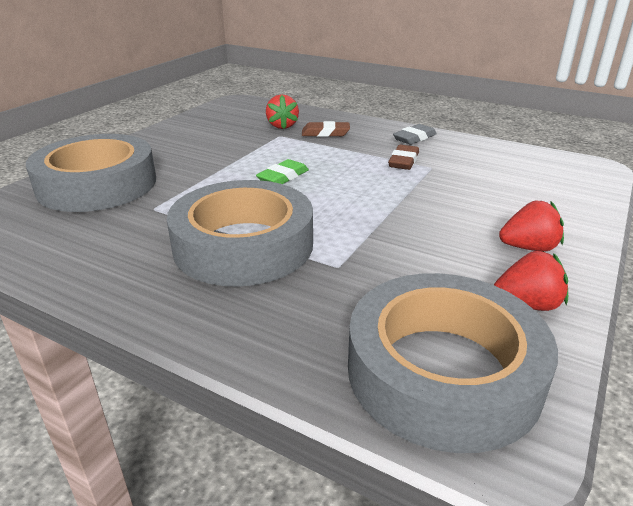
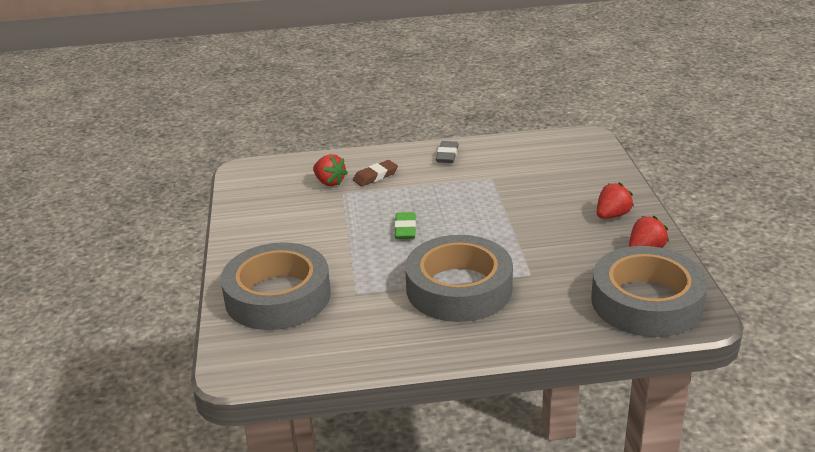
camera: 35 degrees left, 0 degrees up
brown eraser [388,145,419,170] -> none

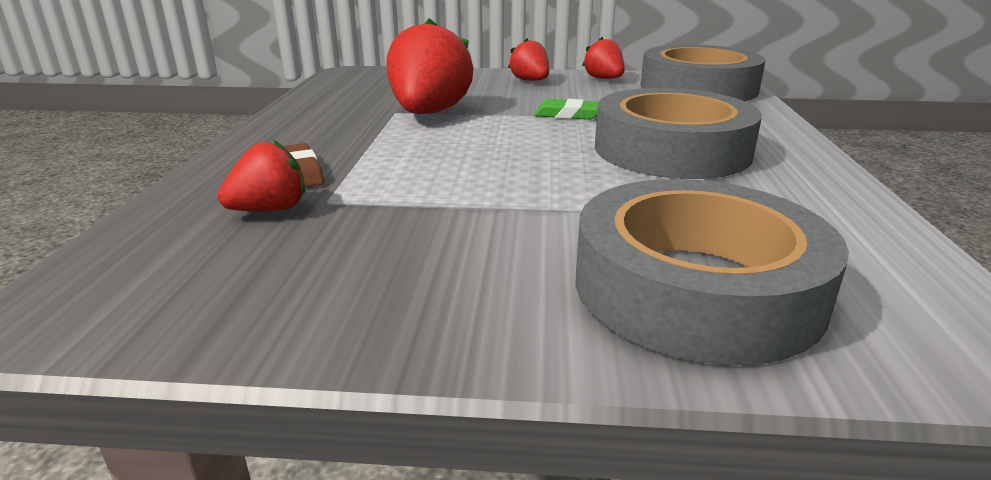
camera: 80 degrees left, 5 degrees down
green eraser [395,212,416,239] -> green eraser moved to [534,99,598,120]
grey eraser [436,141,459,163] -> none
none -> red strawberry [387,18,473,114]

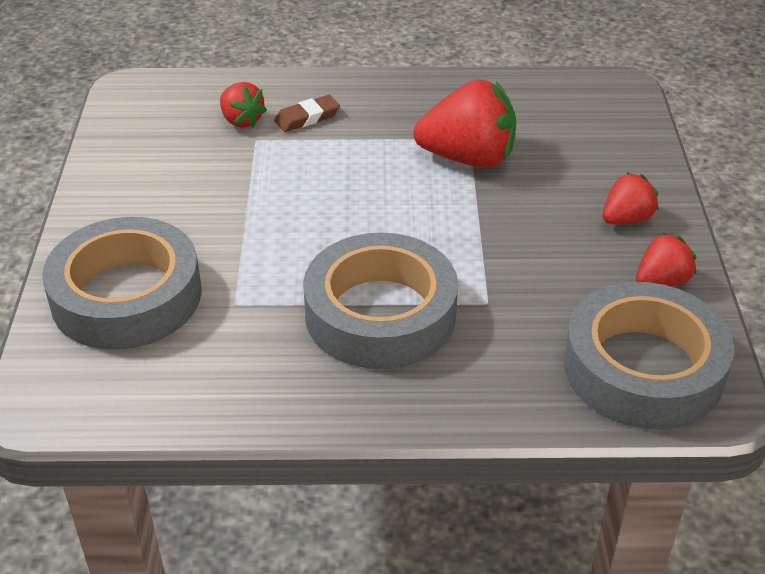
camera: 85 degrees right, 15 degrees up
green eraser [534,99,598,120] -> none

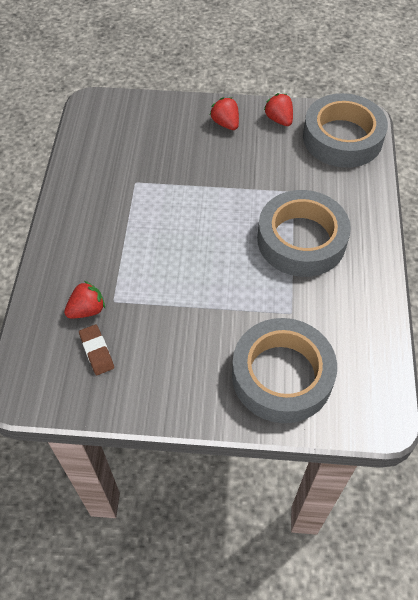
camera: 85 degrees left, 15 degrees up
brown eraser [274,95,340,132] -> brown eraser moved to [79,324,114,375]
red strawberry [413,79,516,168] -> none

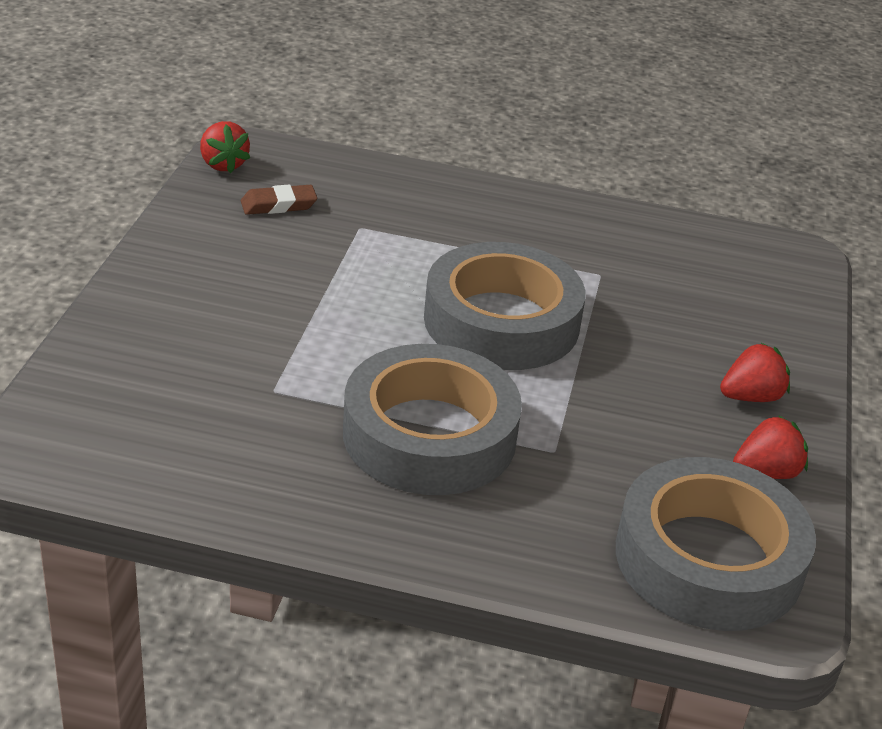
camera: 95 degrees right, 20 degrees down
red strawberry [64,281,105,319] -> red strawberry moved to [200,121,250,173]
grey tape [232,318,337,423] -> grey tape moved to [424,242,585,370]

